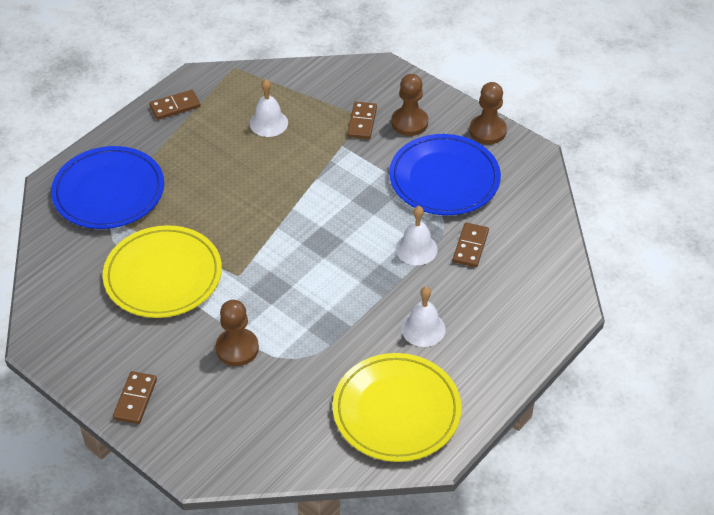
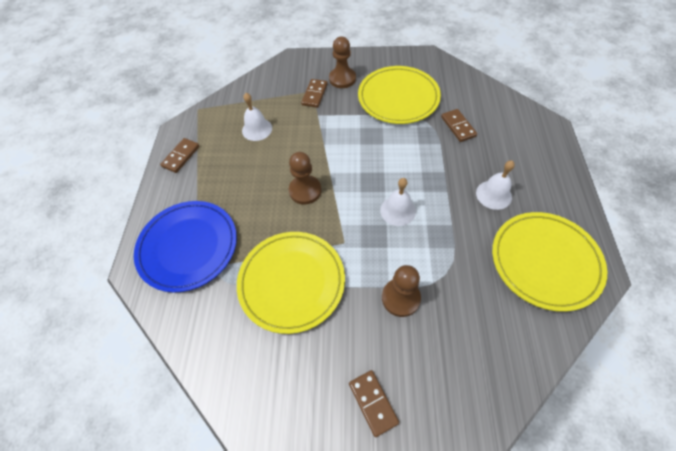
camera: 35 degrees left, 10 degrees up
brown domino [347,102,377,139] -> brown domino turned 45 degrees clockwise [301,79,328,108]
blue plate [389,134,501,215] -> yellow plate [358,66,441,124]
white bell [396,206,438,265] -> white bell moved to [380,178,416,226]
brown pawn [469,82,507,144] -> brown pawn moved to [289,152,321,205]

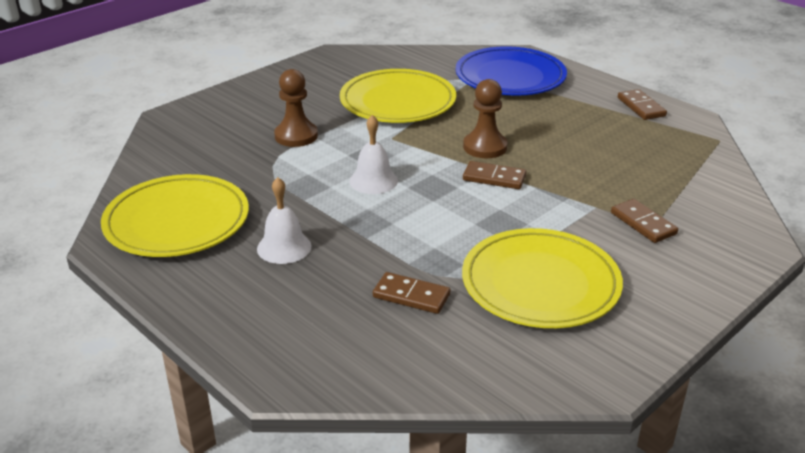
camera: 130 degrees right, 25 degrees down
white bell [242,93,272,141] -> none
brown pawn [329,36,356,88] -> none
brown domino [349,370,399,437] -> brown domino moved to [463,161,526,189]

